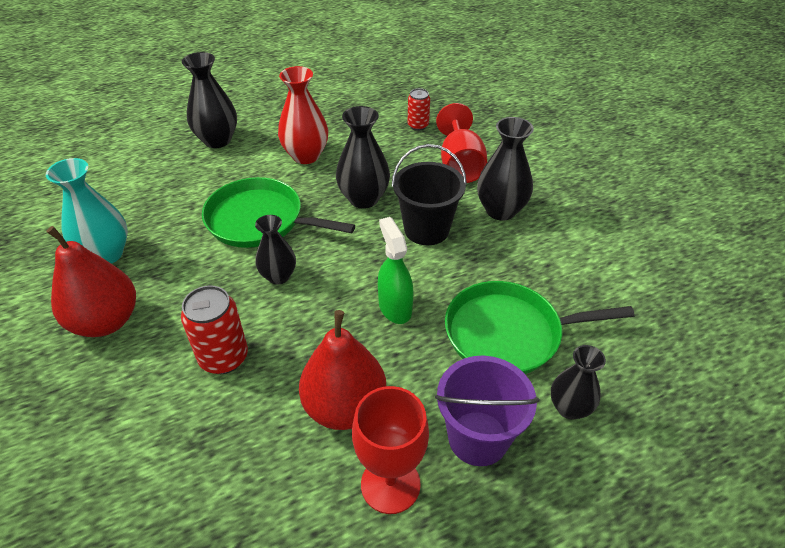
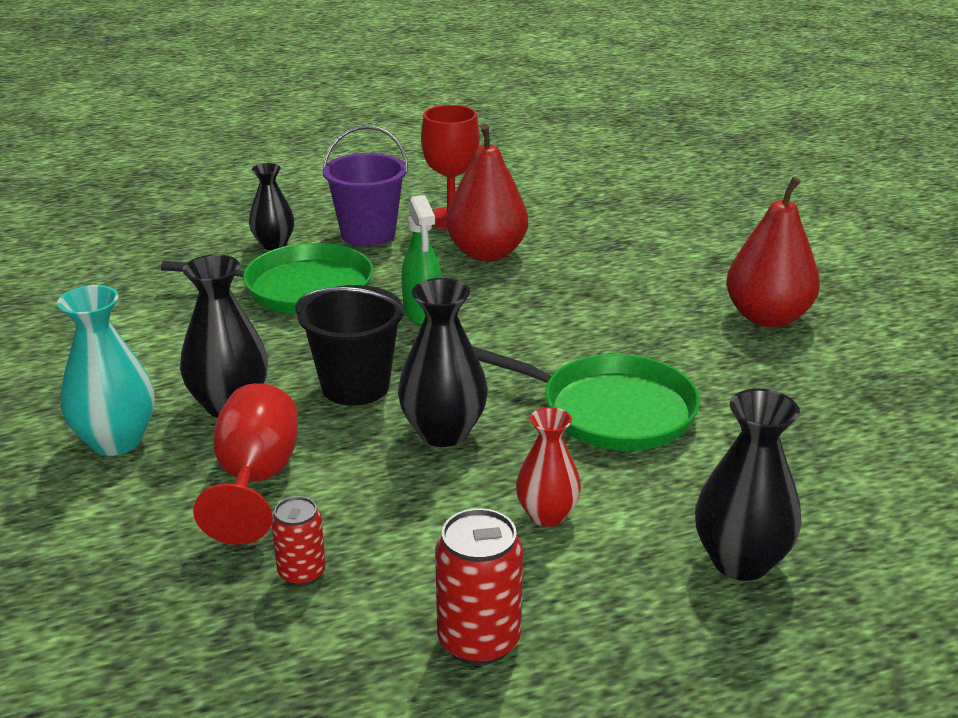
camera: 175 degrees left, 15 degrees down
turquoise vase [46,158,128,264] -> turquoise vase moved to [57,285,155,456]
red can [181,285,248,374] -> red can moved to [435,508,523,665]
black vase [255,215,296,285] -> none
red vase [278,66,328,164] -> red vase [516,407,581,527], size x0.66

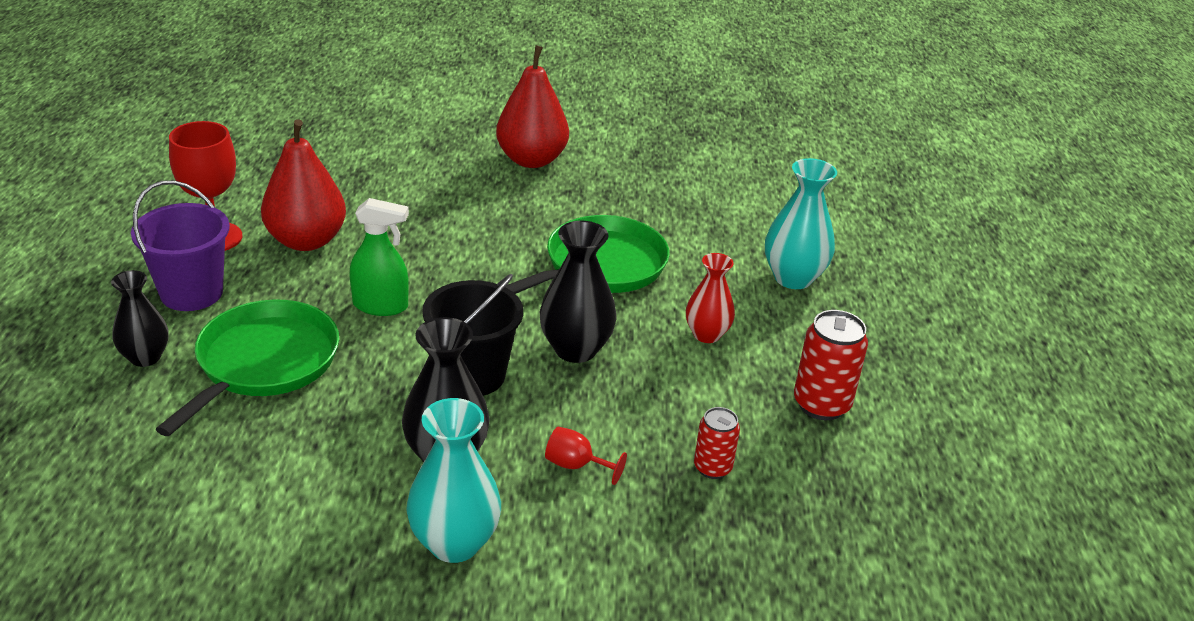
camera: 70 degrees left, 5 degrees up
red goblet [193,383,298,545] -> red goblet [545,427,627,485], size x0.51
black vase [695,389,802,581] -> turquoise vase [765,158,837,289]

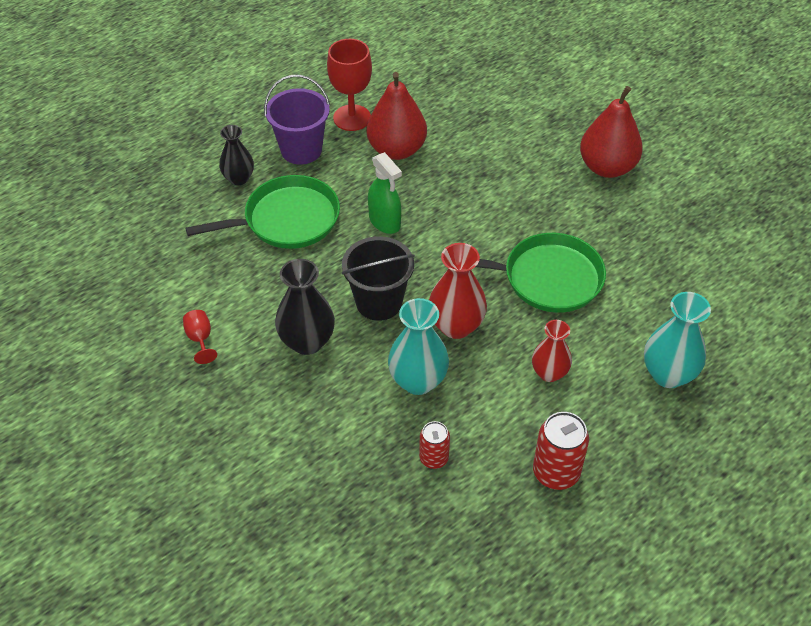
camera: 50 degrees right, 15 degrees up
turquoise vase [406,398,501,563] -> turquoise vase moved to [388,298,449,395]
black vase [540,221,617,363] -> red vase [429,243,487,339]
red goblet [545,427,627,485] -> red goblet moved to [183,310,217,364]

